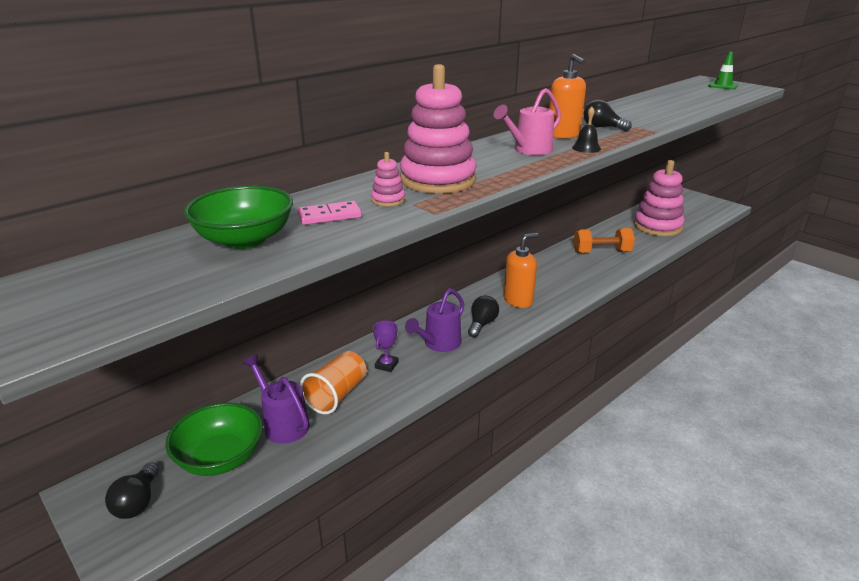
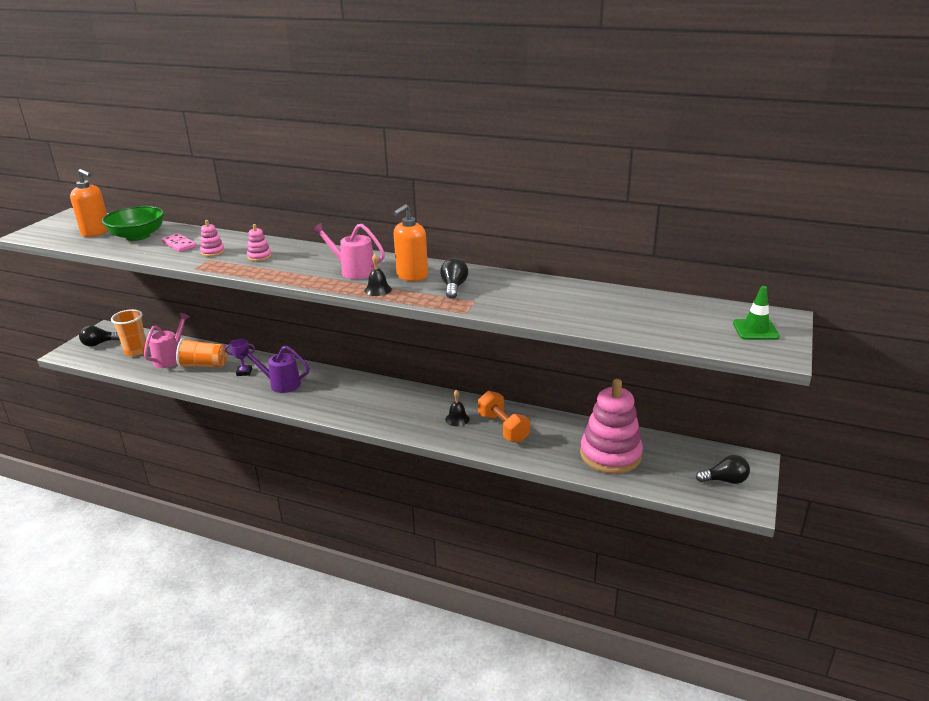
camera: 65 degrees right, 0 degrees up
green bowl [165,402,263,476] -> orange cup [111,309,146,357]
purple watering can [242,354,310,443] -> pink watering can [144,313,190,368]
pink stacking toy [400,64,477,193] -> pink stacking toy [247,224,272,261], size x0.41
black light bulb [468,296,499,337] -> black light bulb moved to [696,455,750,484]
orange soap dispenser [504,233,539,308] -> orange soap dispenser moved to [70,169,108,237]
none -> black bell [445,389,470,426]

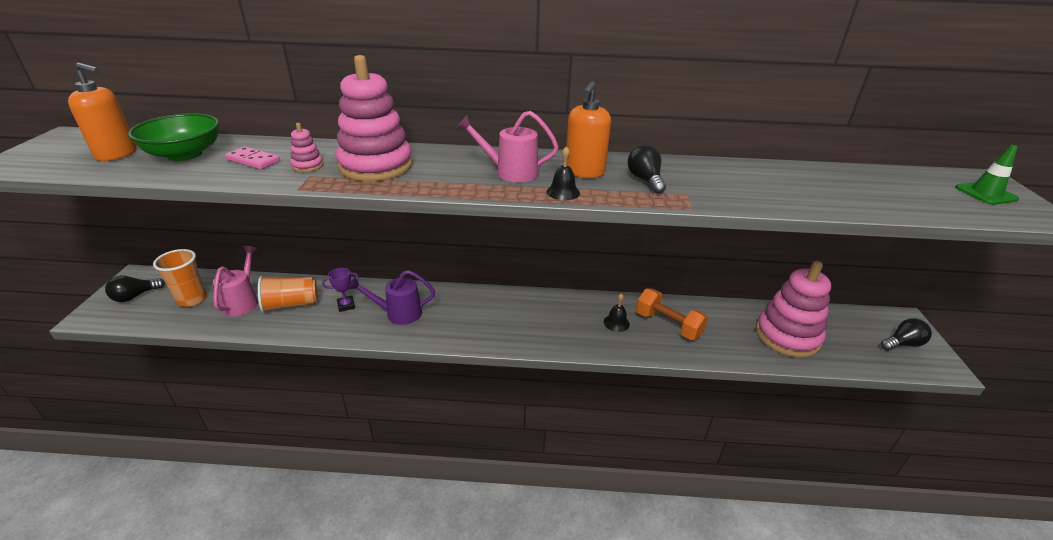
camera: 20 degrees left, 5 degrees up
pink stacking toy [247,224,272,261] -> pink stacking toy [336,55,413,181], size x2.41

